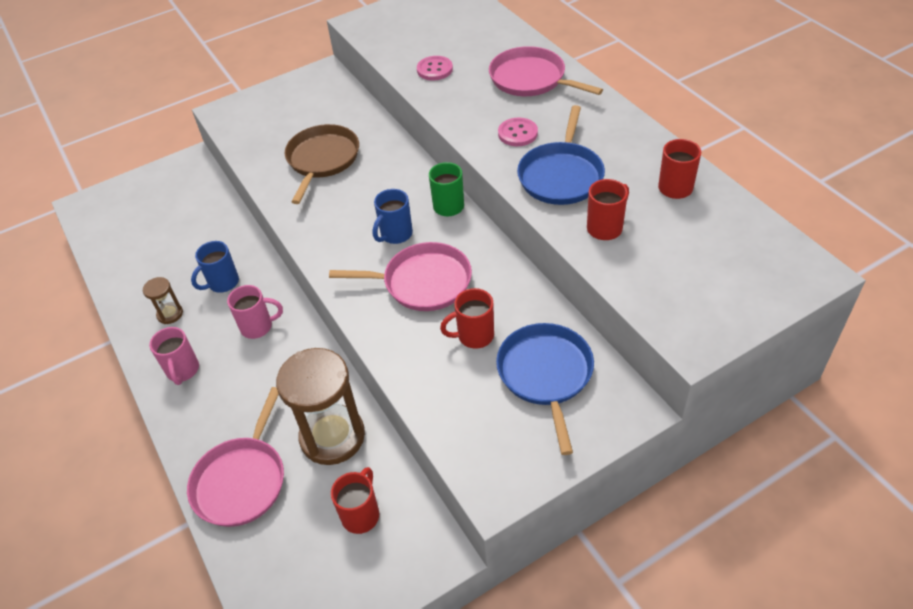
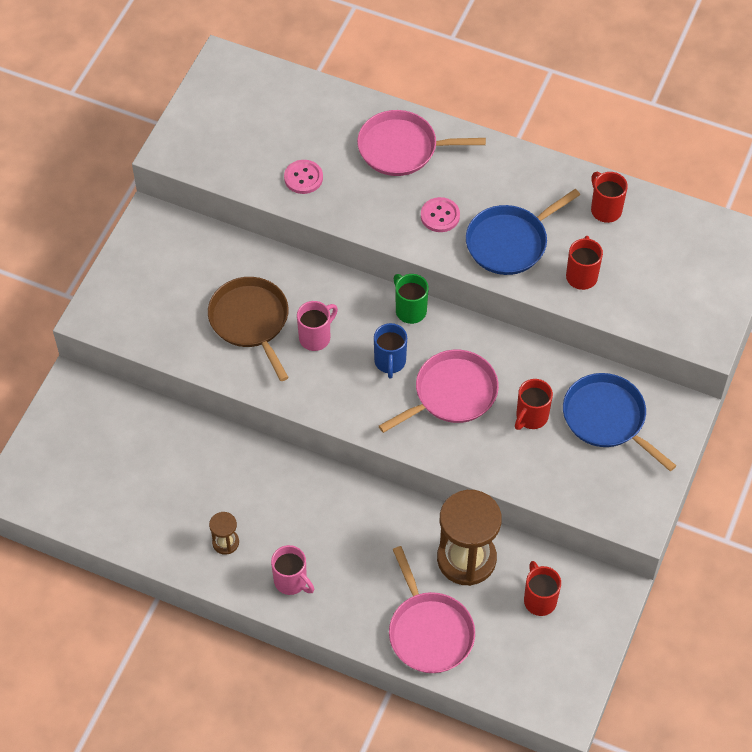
camera: 40 degrees left, 10 degrees up
blue mug [191,241,239,293] -> none
pink mug [227,285,283,339] -> pink mug moved to [297,301,338,351]
blue pan [517,105,605,205] -> blue pan turned 75 degrees clockwise [466,189,580,275]

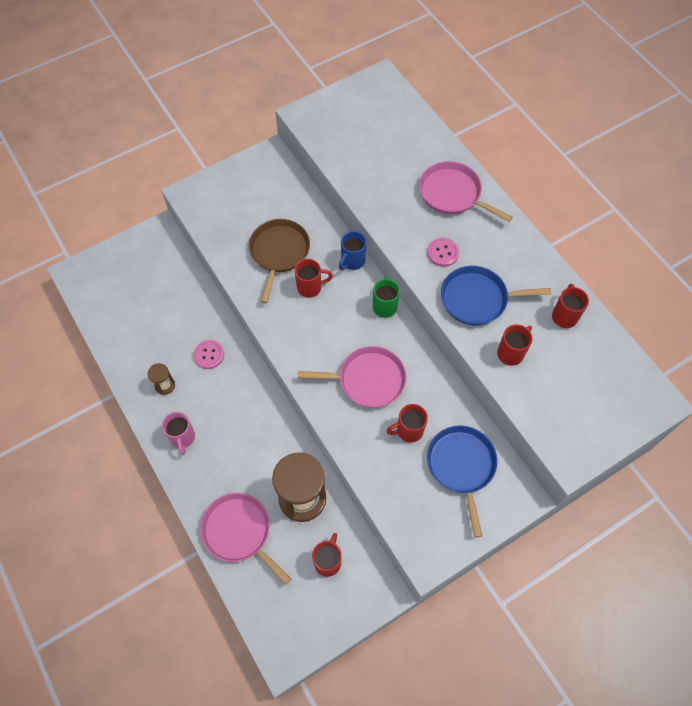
camera: 35 degrees right, 5 degrees up
pink button [284,160,323,194] -> pink button moved to [193,340,224,369]
pink mug [297,301,338,351] -> red mug [295,259,333,298]
blue mug [374,323,407,378] -> blue mug moved to [339,231,367,270]
pink pan [389,546,475,673] -> pink pan turned 120 degrees clockwise [200,493,291,585]

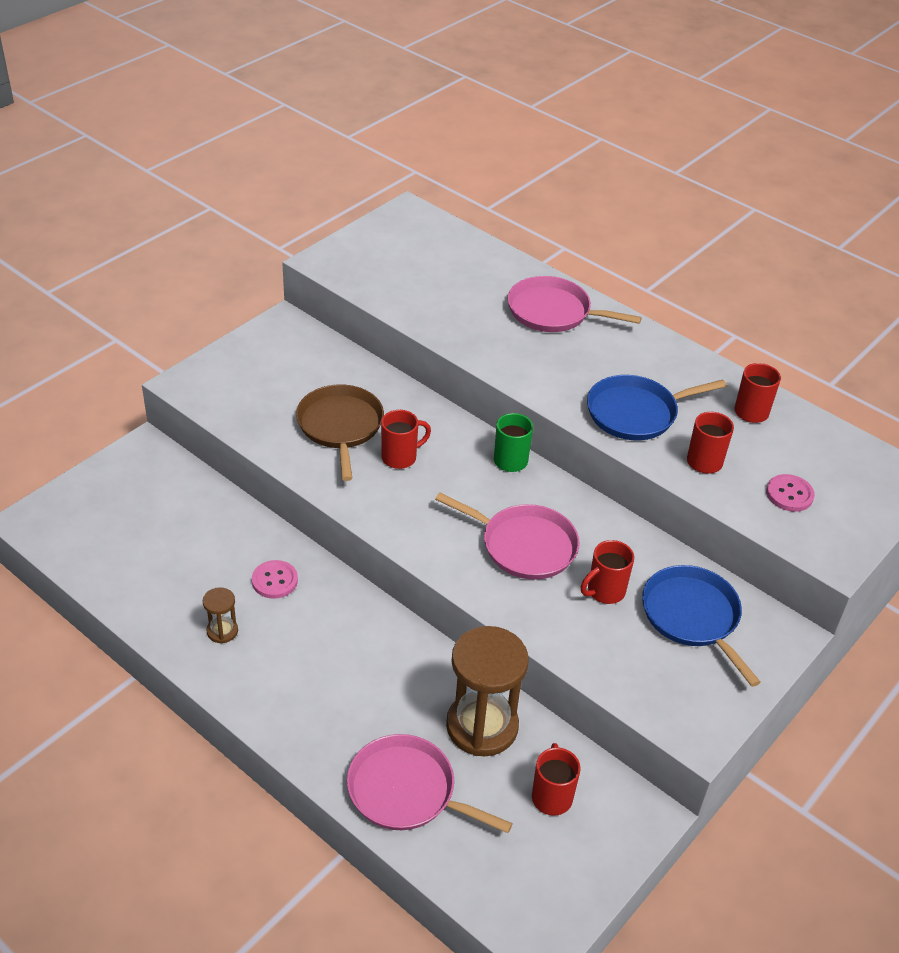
camera: 20 degrees left, 20 degrees down
pink mug [162,412,195,455] -> none
pink pan [298,346,407,408] -> pink pan turned 45 degrees clockwise [435,493,579,580]
blue mug [339,231,367,270] -> none
pink button [427,238,460,267] -> pink button moved to [766,474,815,512]

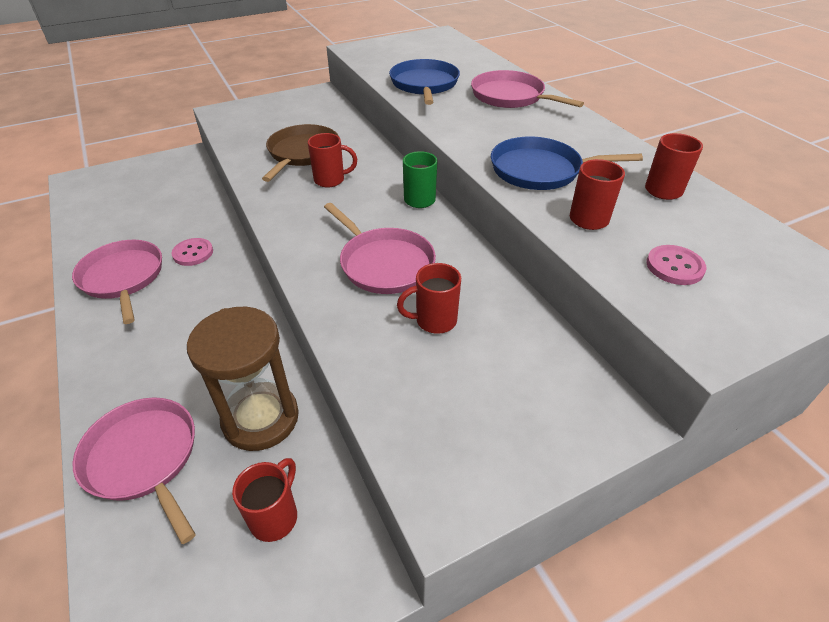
camera: 25 degrees right, 0 degrees up
brown hourglass [203,587,238,644] -> pink pan [72,240,162,324]
blue pan [642,565,761,687] -> blue pan moved to [389,59,460,105]

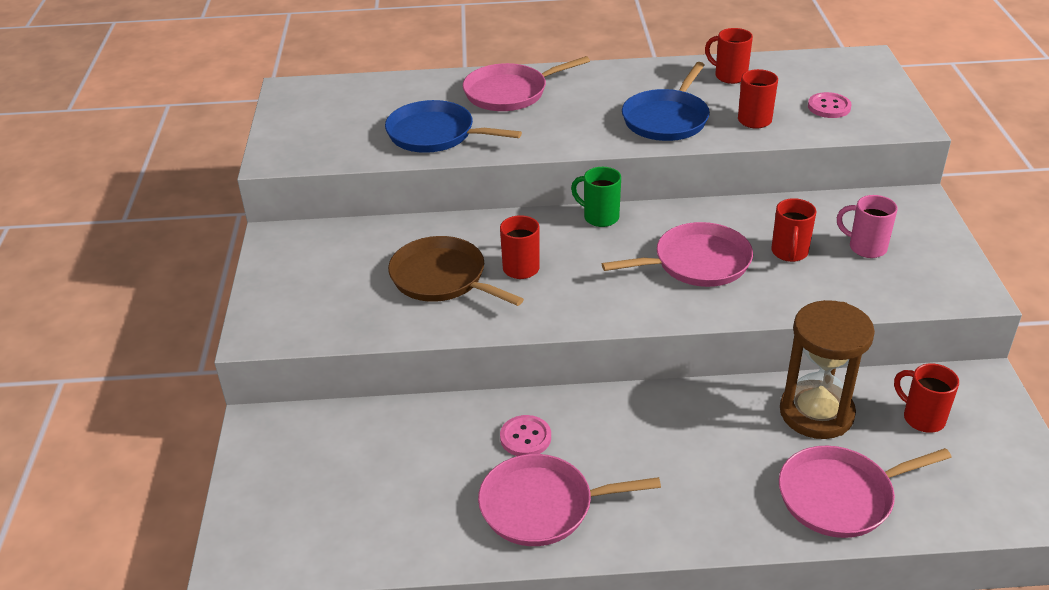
camera: 65 degrees left, 5 degrees down
none -> pink mug [837,195,898,258]

